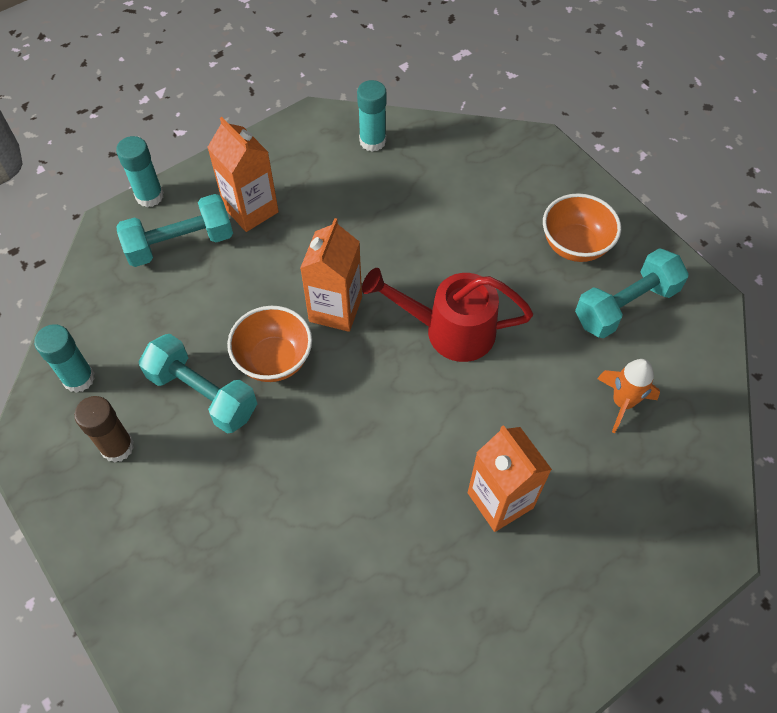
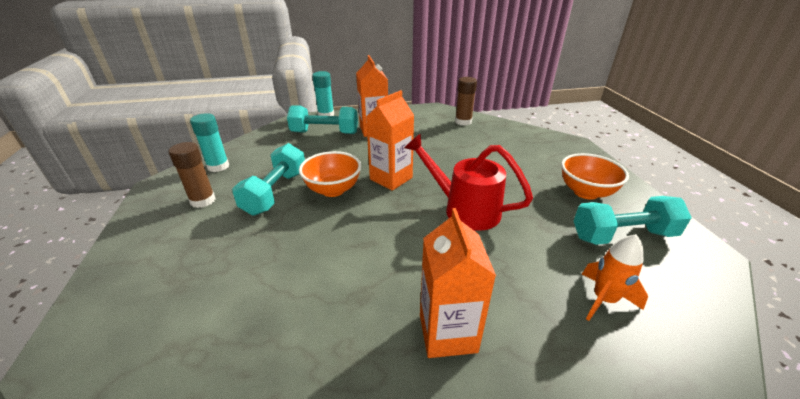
camera: 25 degrees right, 25 degrees down
turquoise dumbbell [139,334,257,433] -> turquoise dumbbell turned 45 degrees clockwise [232,143,305,215]
turquoise glue stick [357,80,386,152] -> brown glue stick [455,77,477,126]

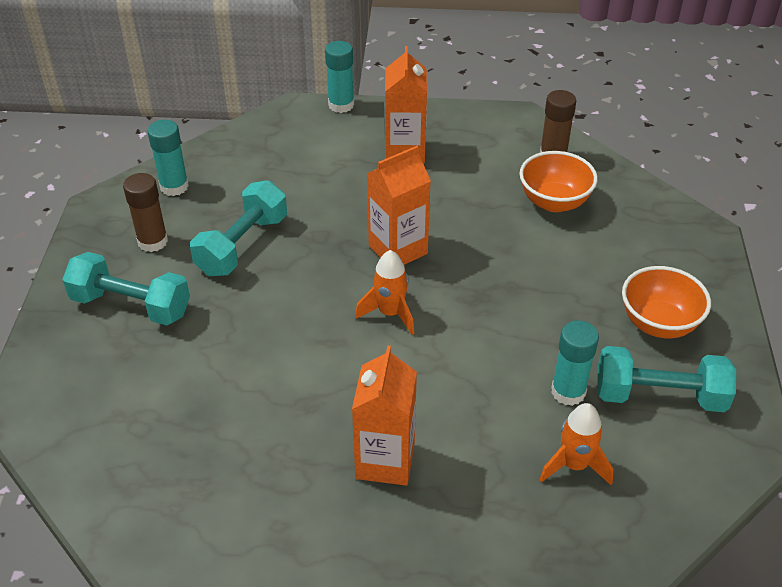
camera: 15 degrees right, 10 degrees up
turquoise dumbbell [287,105,358,134] -> turquoise dumbbell moved to [62,252,190,325]
orange bowl [299,151,361,197] -> orange bowl moved to [519,151,598,212]
red watering can [404,133,533,231] -> none
none -> orange rocket [355,250,414,335]
none -> turquoise glue stick [551,320,599,406]

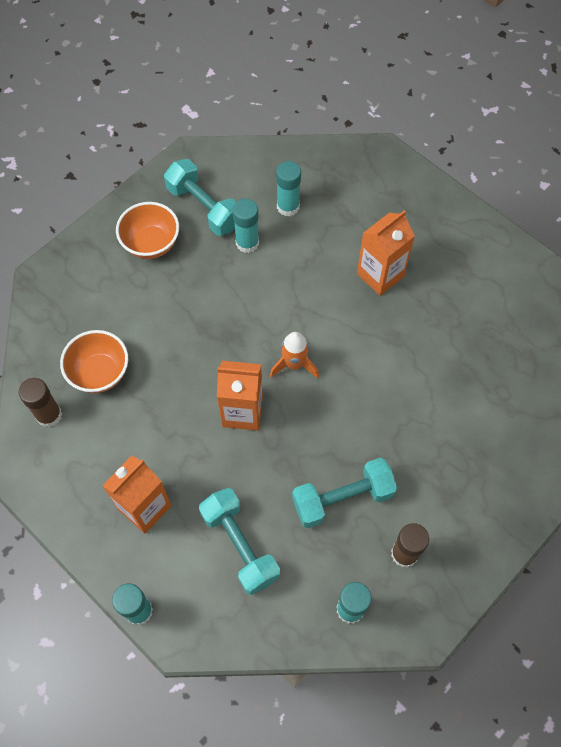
camera: 140 degrees left, 20 degrees up
turquoise dumbbell [62,252,190,325] -> turquoise dumbbell moved to [199,488,280,595]
orange rocket [539,403,613,485] -> turquoise glue stick [276,161,301,216]

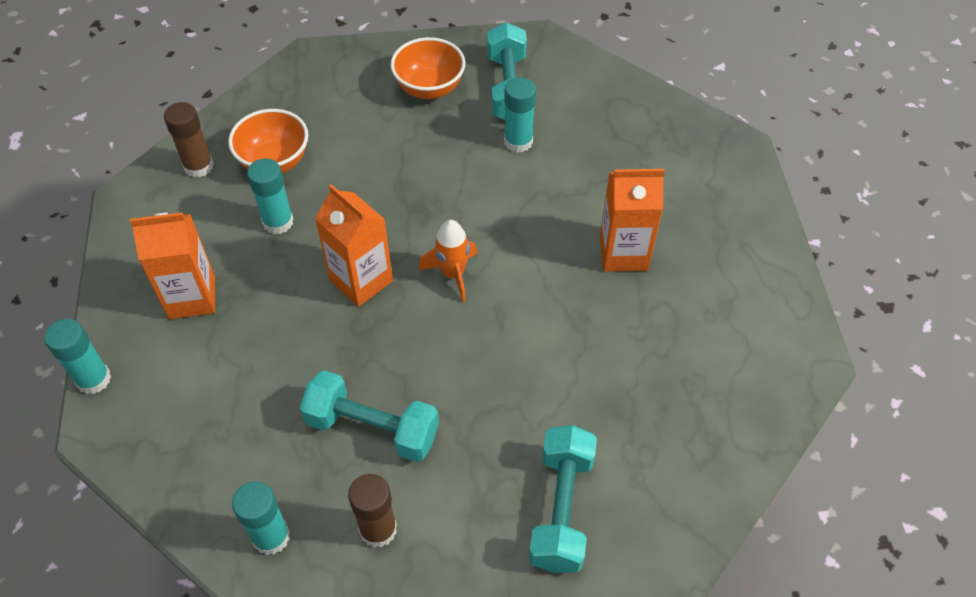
camera: 40 degrees right, 10 degrees down
turquoise dumbbell [199,488,280,595] -> turquoise dumbbell moved to [529,425,597,573]
turquoise glue stick [276,161,301,216] -> turquoise glue stick moved to [247,158,294,234]

